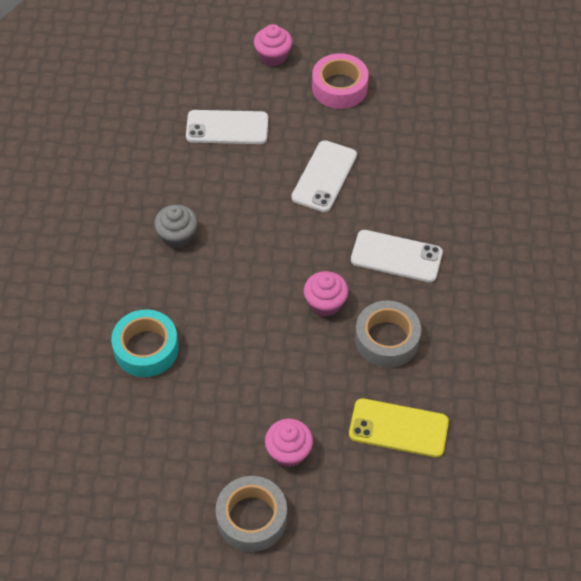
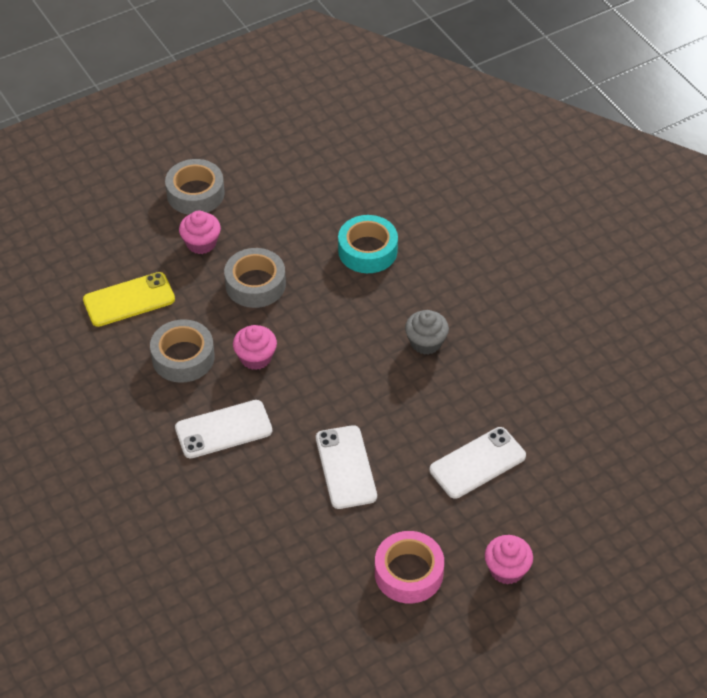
camera: 145 degrees right, 5 degrees down
none -> grey tape [224,248,286,308]

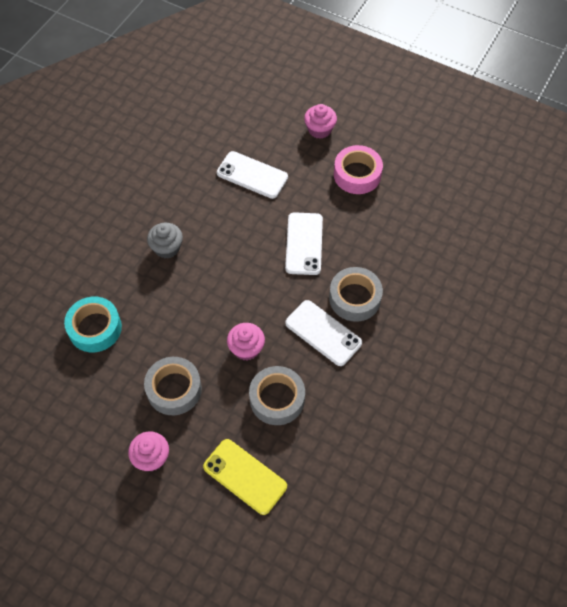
camera: 120 degrees left, 10 degrees up
grey tape [165,159,225,215] -> grey tape moved to [329,267,383,322]
white phone [316,425,377,509] -> white phone turned 45 degrees counterclockwise [285,212,323,275]

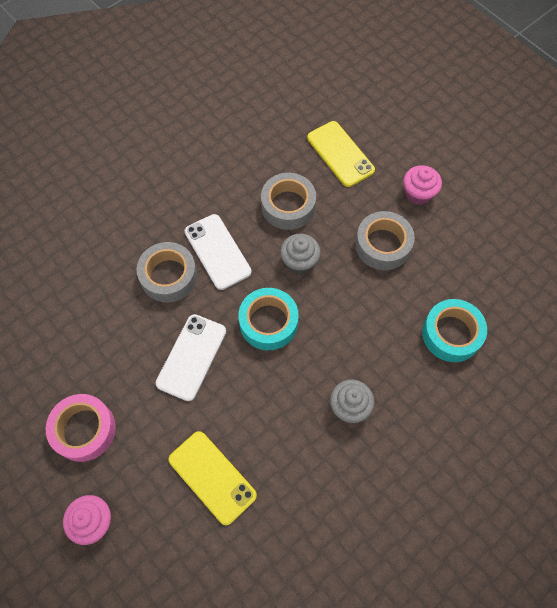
camera: 160 degrees left, 5 degrees up
white phone [217,151,288,199] -> yellow phone [169,431,257,525]
pink cupcake [227,323,265,360] -> grey cupcake [280,234,321,274]
none -> turquoise tape [238,288,299,350]

